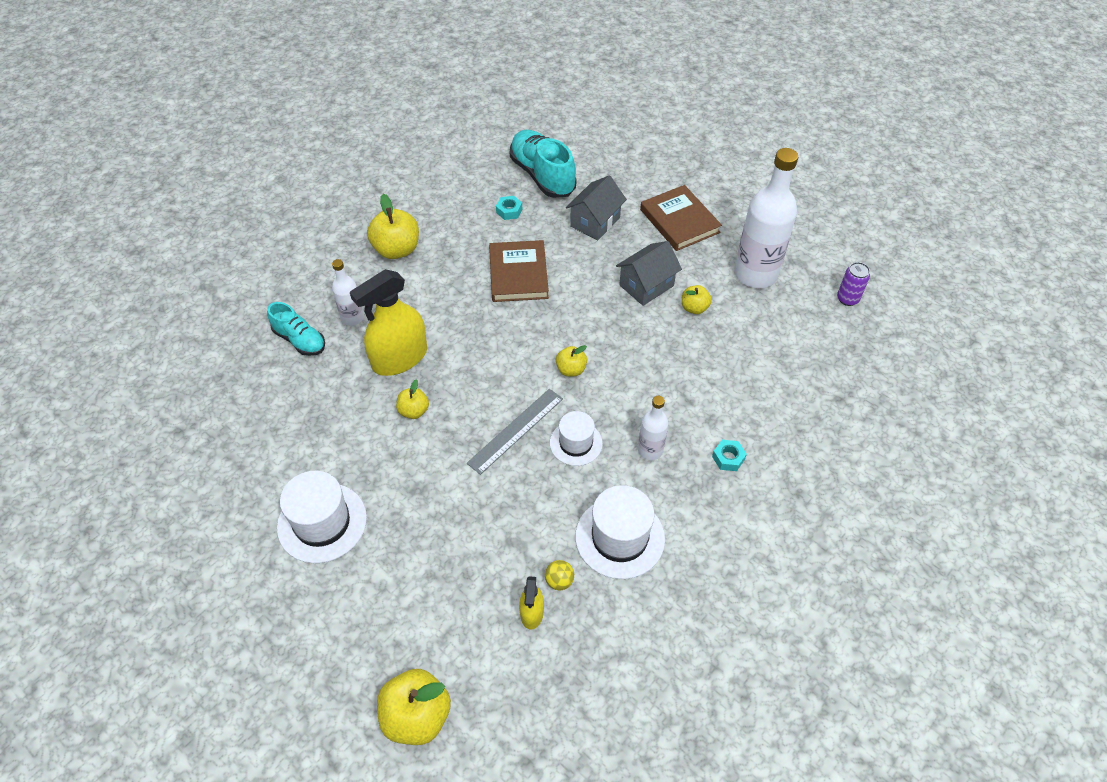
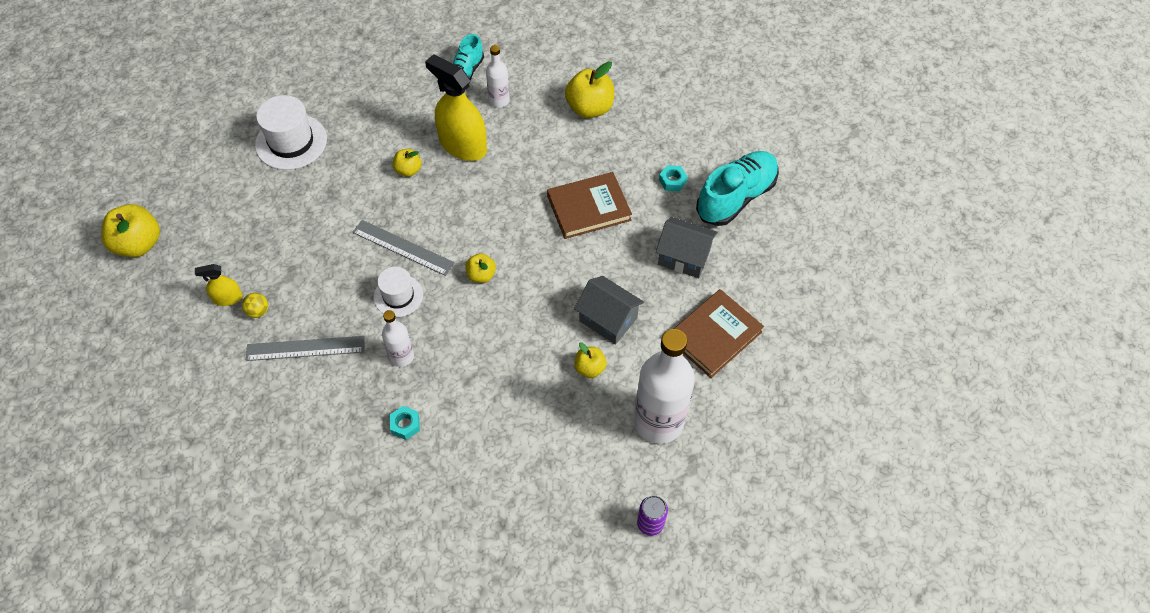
camera: 75 degrees right, 5 degrees up
white hat [575,485,665,579] -> grey ruler [246,336,365,361]

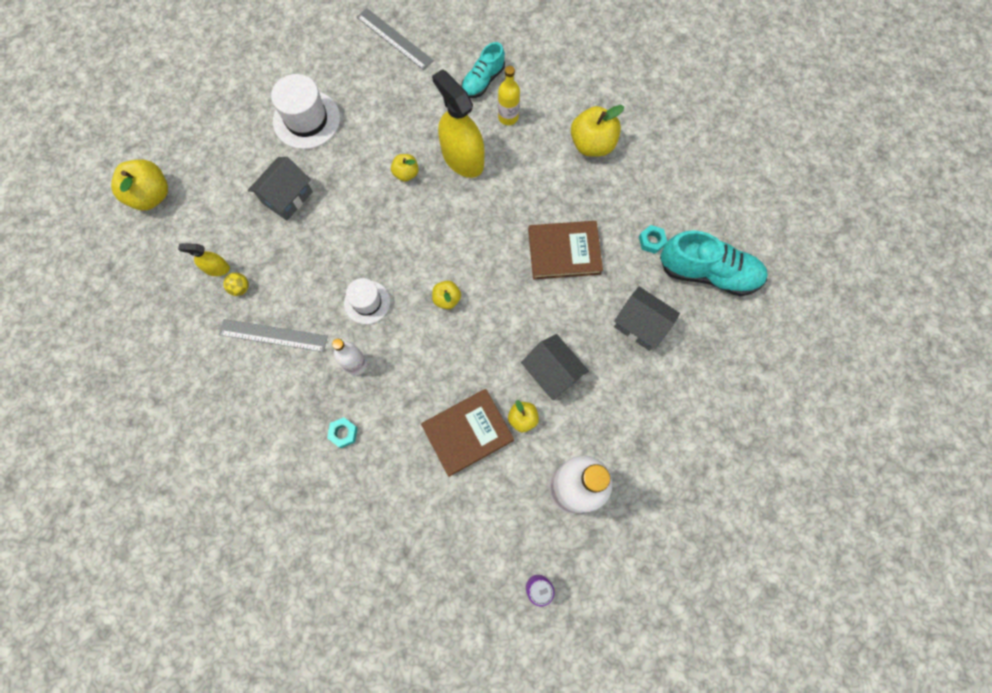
camera: 15 degrees right, 15 degrees up
grey ruler [352,220,455,276] -> grey ruler moved to [357,8,434,70]
white bottle [486,45,510,108] -> yellow bottle [498,66,520,125]
brown book [674,289,764,378] -> brown book moved to [421,389,514,477]
turquoise shoe [696,151,779,226] -> turquoise shoe turned 45 degrees clockwise [660,230,768,296]
none -> grey house [248,157,313,221]

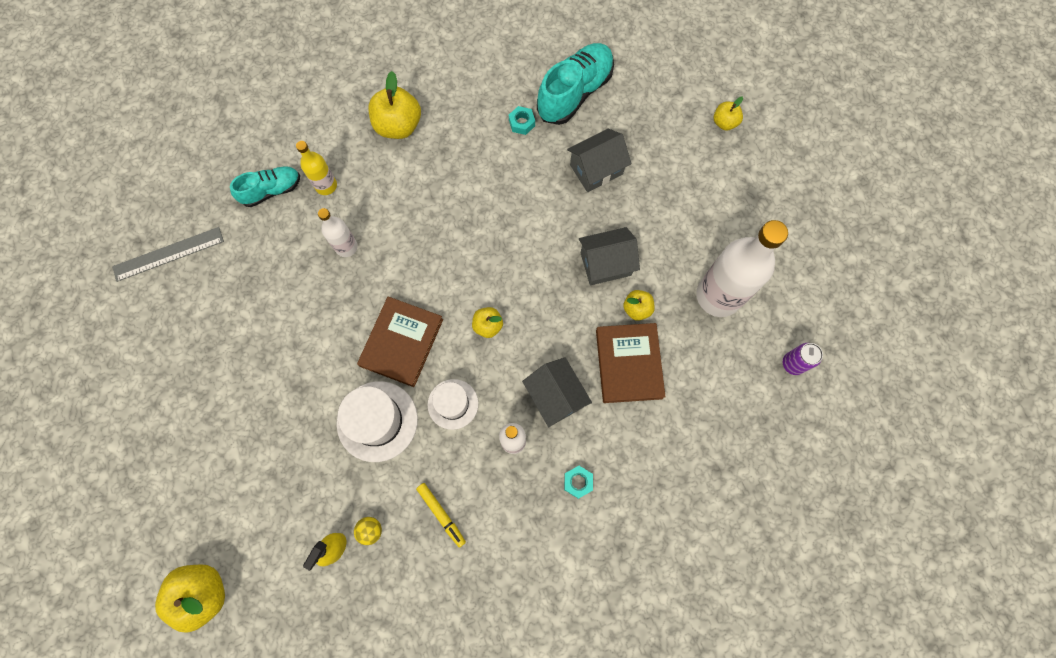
camera: 65 degrees left, 0 degrees up
grey ruler [219,319,328,352] -> yellow marker [416,483,466,548]
grey house [248,157,313,221] -> grey house moved to [522,357,592,427]
white hat [271,74,340,149] -> white hat moved to [337,381,418,462]
yellow apple [391,154,419,182] -> yellow apple moved to [714,97,743,130]
yellow spray bottle [432,69,484,178] -> white bottle [318,208,358,257]
turquoise shoe [461,42,505,98] -> turquoise shoe turned 90 degrees counterclockwise [230,166,300,207]
brown book [528,221,603,279] -> brown book moved to [357,297,443,387]

